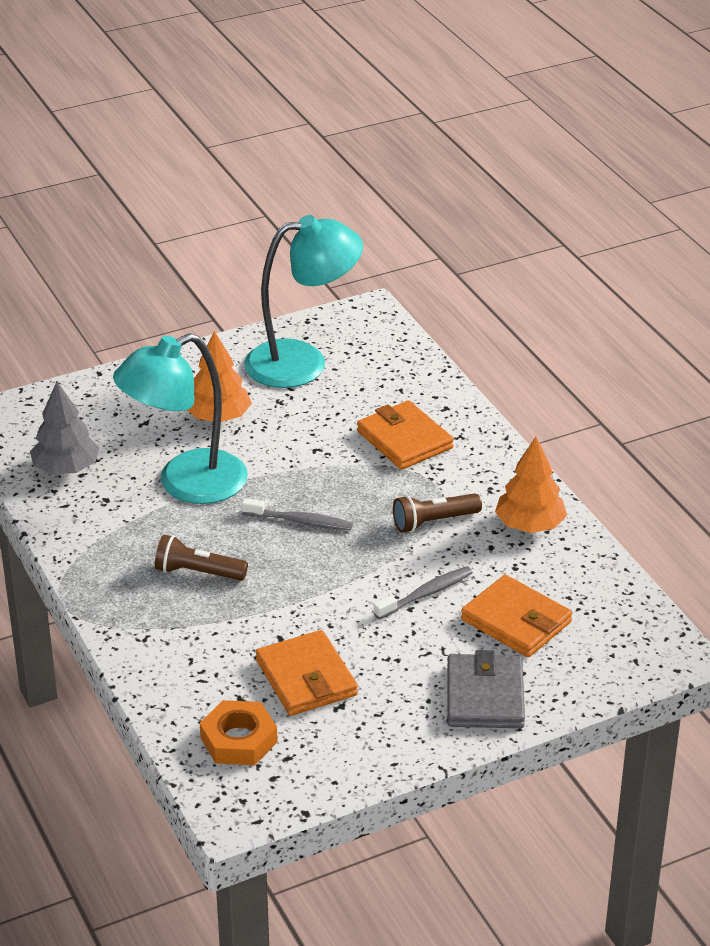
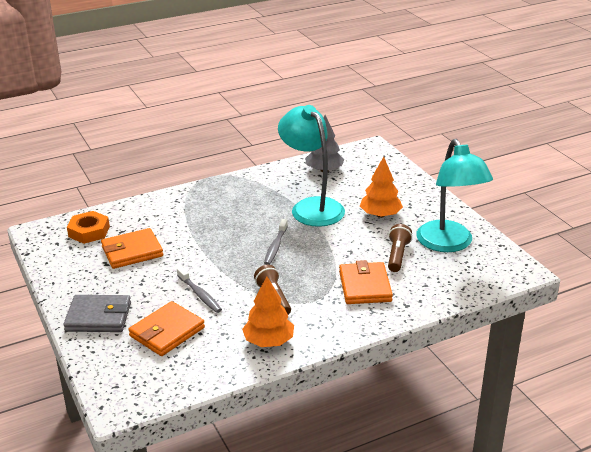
camera: 90 degrees right, 5 degrees down
brown flashlight [155,535,248,581] -> brown flashlight moved to [388,224,412,272]
orange wallet [357,400,454,470] -> orange wallet turned 60 degrees counterclockwise [339,260,393,304]

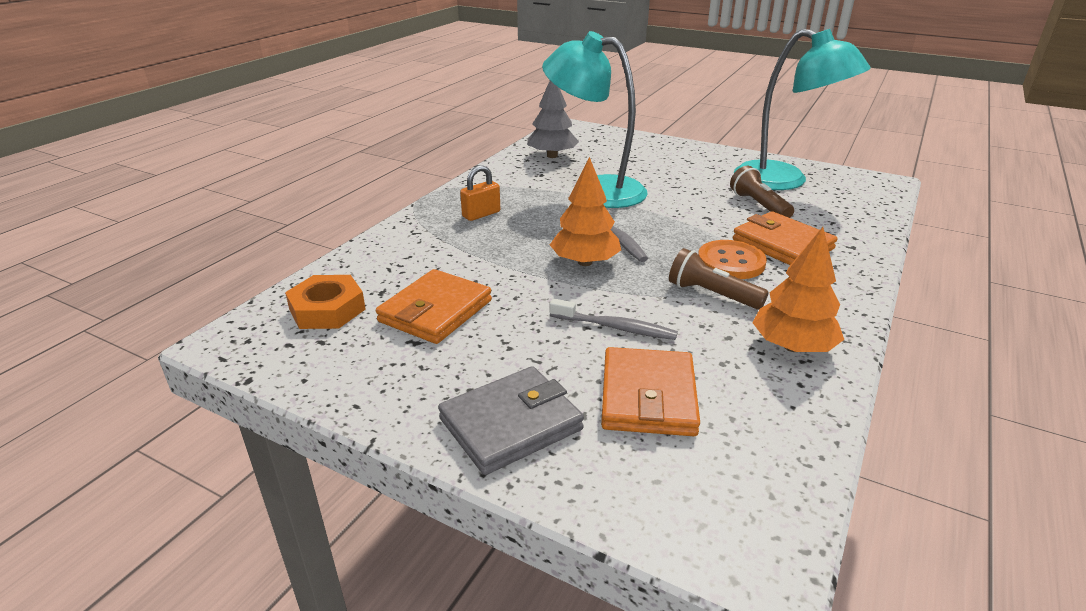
camera: 35 degrees left, 0 degrees up
orange tree [360,157,403,218] -> orange tree moved to [550,157,621,266]
none -> orange padlock [460,165,500,221]
none -> orange button [698,240,767,279]

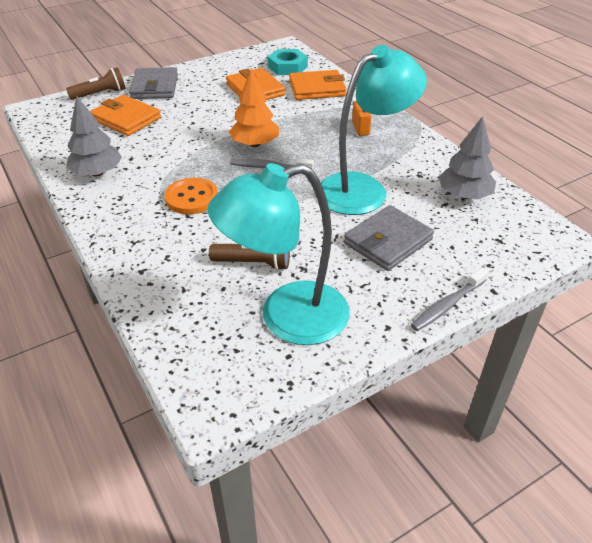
camera: 120 degrees right, 10 degrees up
orange nut [285,275,366,329] -> turquoise nut [267,49,308,75]
grey toothbrush [550,298,678,340] -> grey toothbrush moved to [411,268,488,331]
brown flashlight [669,248,769,310] -> brown flashlight moved to [66,67,126,100]
orange wallet [733,211,838,265] -> orange wallet moved to [289,70,347,100]
orange tree [752,227,844,352] -> grey tree [66,96,122,176]
none -> grey wallet [344,205,434,271]

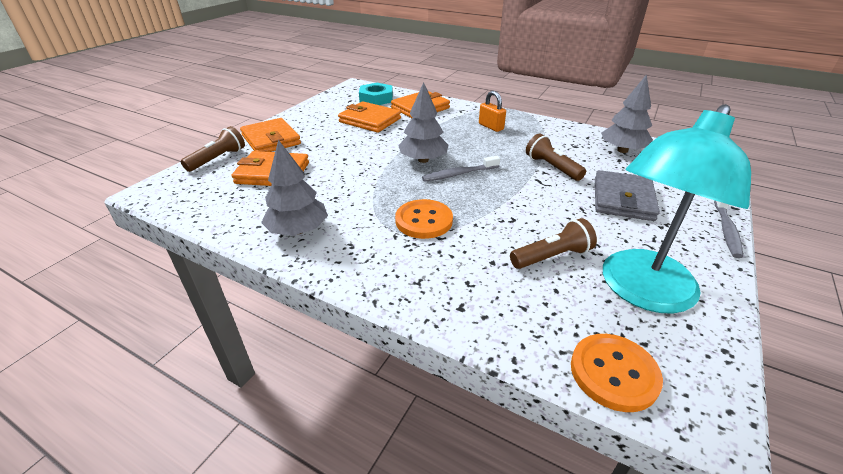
camera: 30 degrees left, 5 degrees down
grey wallet [129,67,178,99] -> orange wallet [240,118,301,152]
orange tree [229,69,279,147] -> grey tree [398,82,448,163]
turquoise lamp [320,45,427,215] -> brown flashlight [526,134,586,181]
none -> orange button [571,334,663,412]

